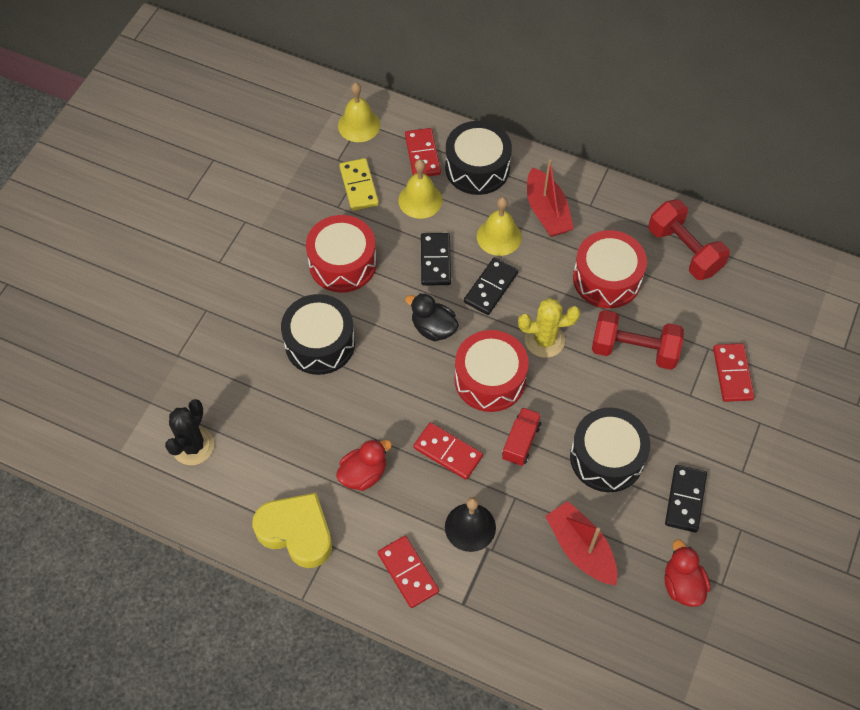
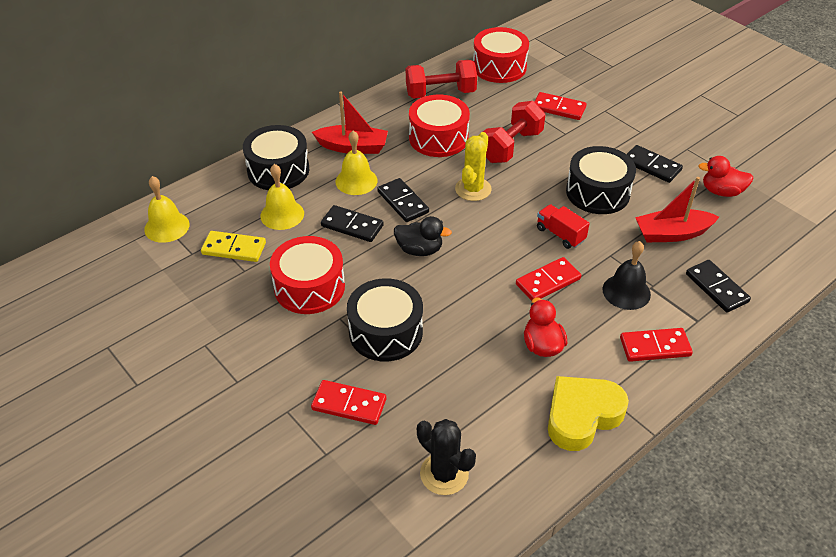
camera: 65 degrees left, 15 degrees down
red domino [405,128,441,176] -> red domino moved to [311,380,386,425]
black duck [405,293,459,341] -> black duck turned 135 degrees counterclockwise [394,216,452,256]
red drum [454,330,529,412] -> red drum moved to [473,27,529,83]
none -> black domino [686,260,751,313]

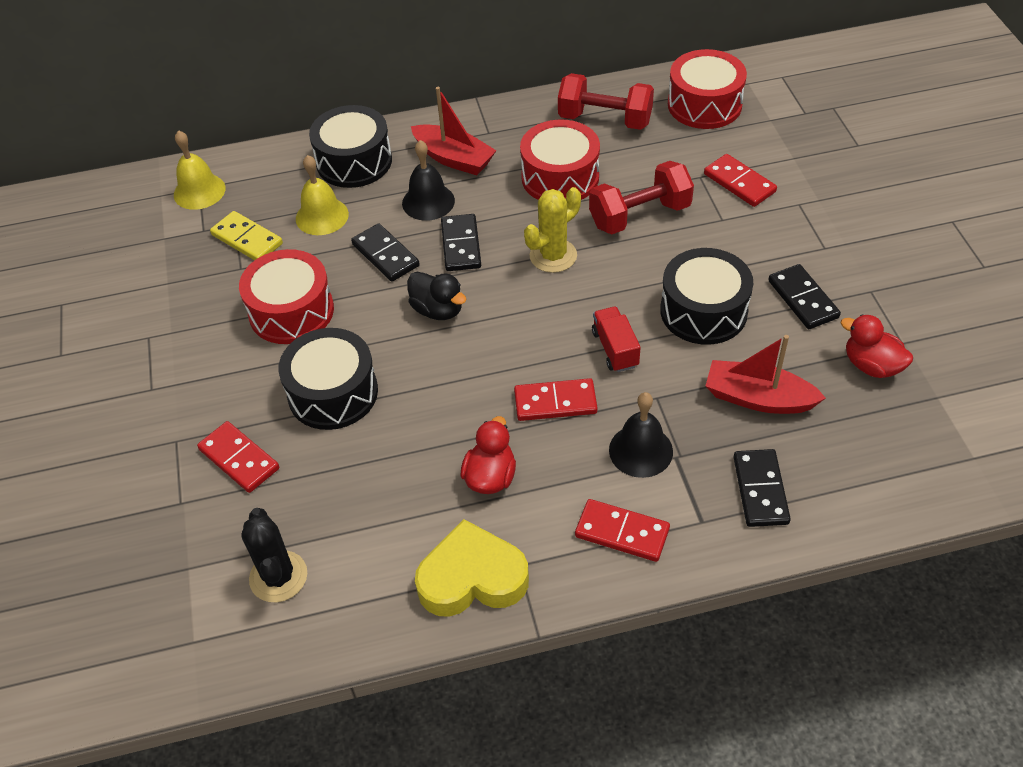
camera: 30 degrees right, 5 degrees up
yellow bell [335,131,378,195] -> black bell [402,140,455,221]

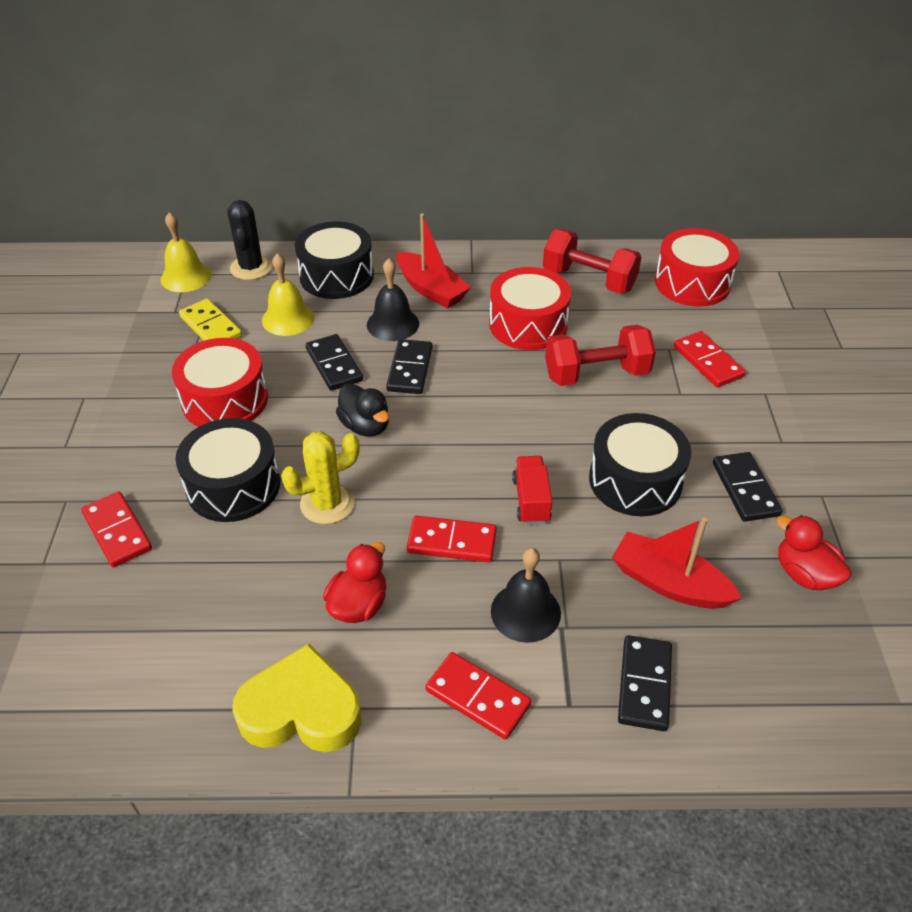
camera: 10 degrees right, 5 degrees down
black cactus [241,508,307,602] -> black cactus moved to [228,200,272,280]
yellow cactus [524,187,581,273] -> yellow cactus moved to [281,431,360,524]

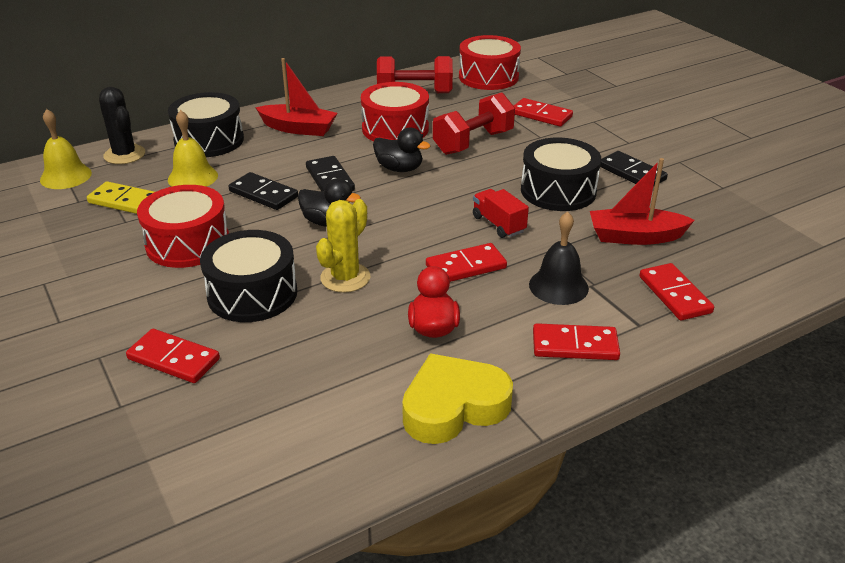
camera: 30 degrees left, 10 degrees down
black bell [367,258,419,341] -> none
black domino [618,635,672,731] -> red domino [639,263,714,321]
red duck [776,515,852,590] -> none
none -> black duck [373,128,431,172]

